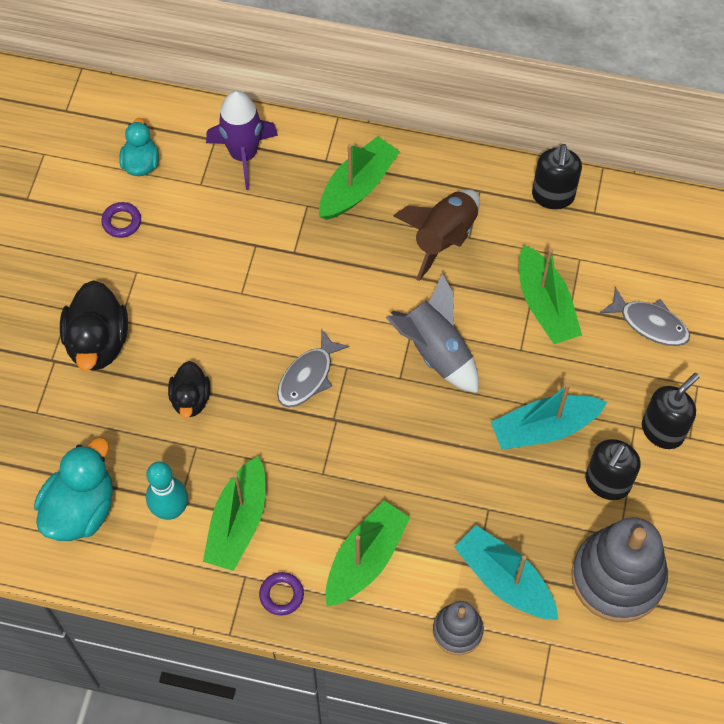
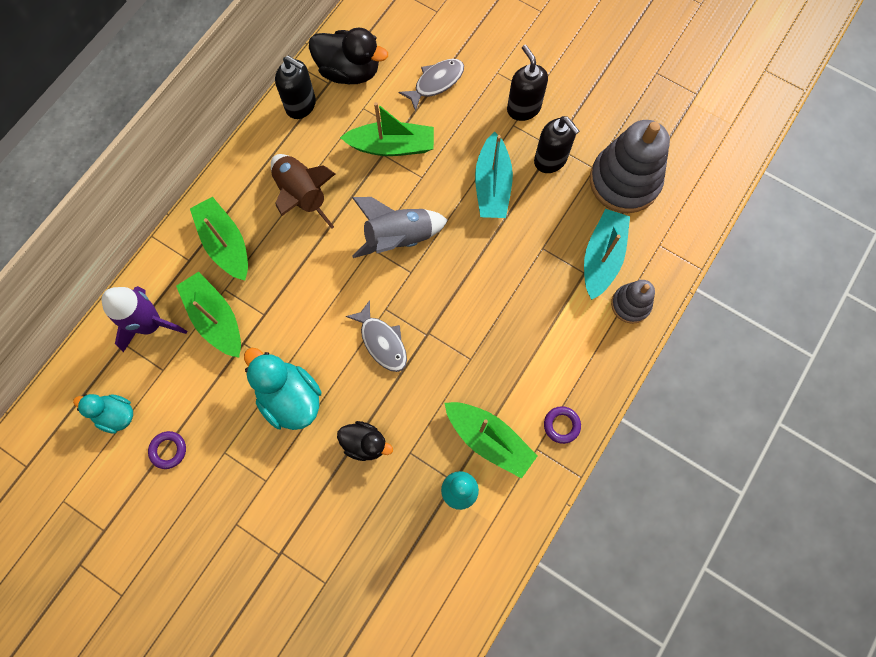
camera: 70 degrees left, 10 degrees up
turquoise duck [34,437,113,541] -> turquoise duck moved to [244,348,322,430]
black duck [60,280,128,371] -> black duck moved to [309,28,388,84]
green boat [325,501,411,607] -> green boat moved to [176,272,241,358]
turquoise boat [454,525,558,620] -> turquoise boat turned 135 degrees clockwise [584,209,630,300]

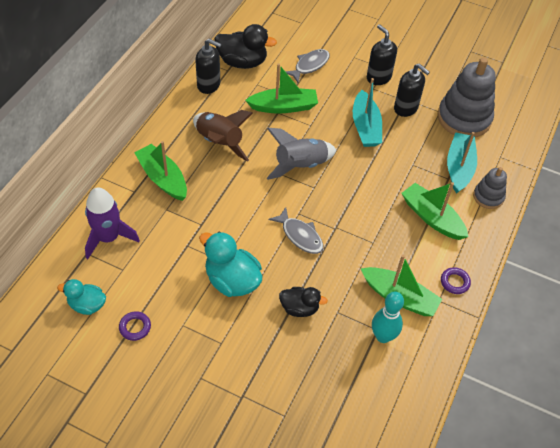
camera: 10 degrees left, 20 degrees down
green boat [176,272,241,358] -> green boat moved to [401,182,468,240]

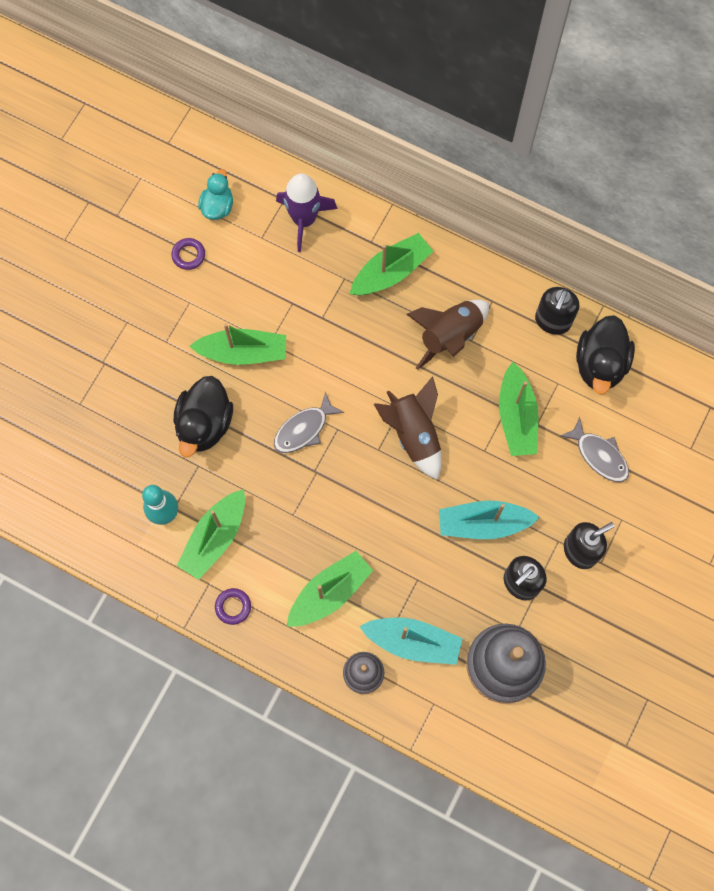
camera: 95 degrees right, 20 degrees up
turquoise duck [199,231,262,297] -> green boat [189,323,286,365]
grey rocket [267,128,337,180] -> brown rocket [374,376,442,480]
black duck [279,287,328,317] -> black duck [174,376,233,457], size x1.63

